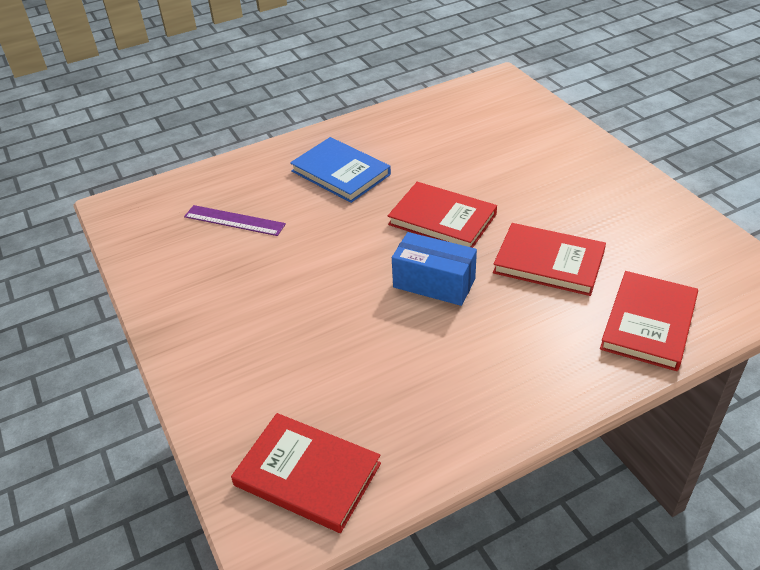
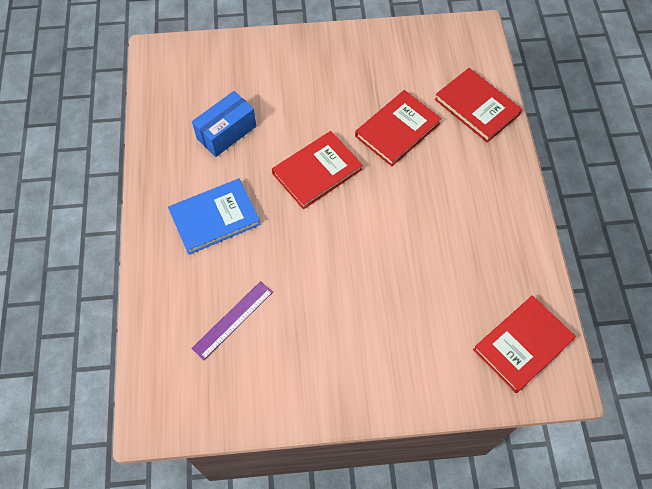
camera: 70 degrees left, 20 degrees up
blue box [392,232,477,306] -> blue box moved to [192,91,256,157]

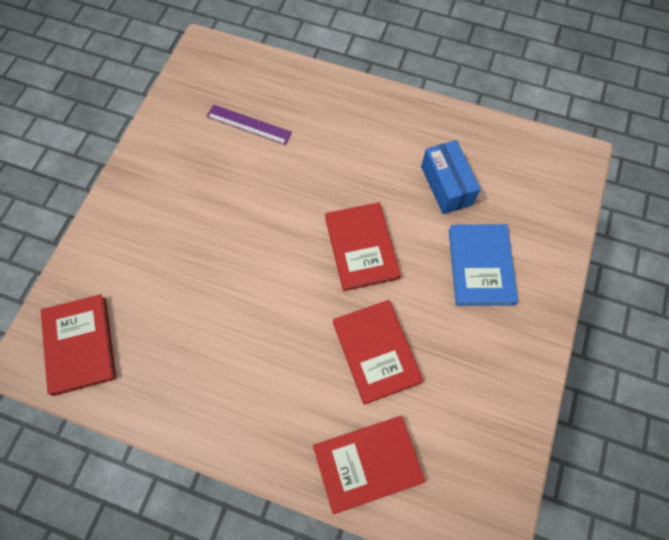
camera: 115 degrees right, 5 degrees up
blue book [168,179,261,255] -> blue book moved to [449,224,518,306]
purple ruler [191,281,273,360] -> purple ruler turned 45 degrees counterclockwise [206,104,292,145]

